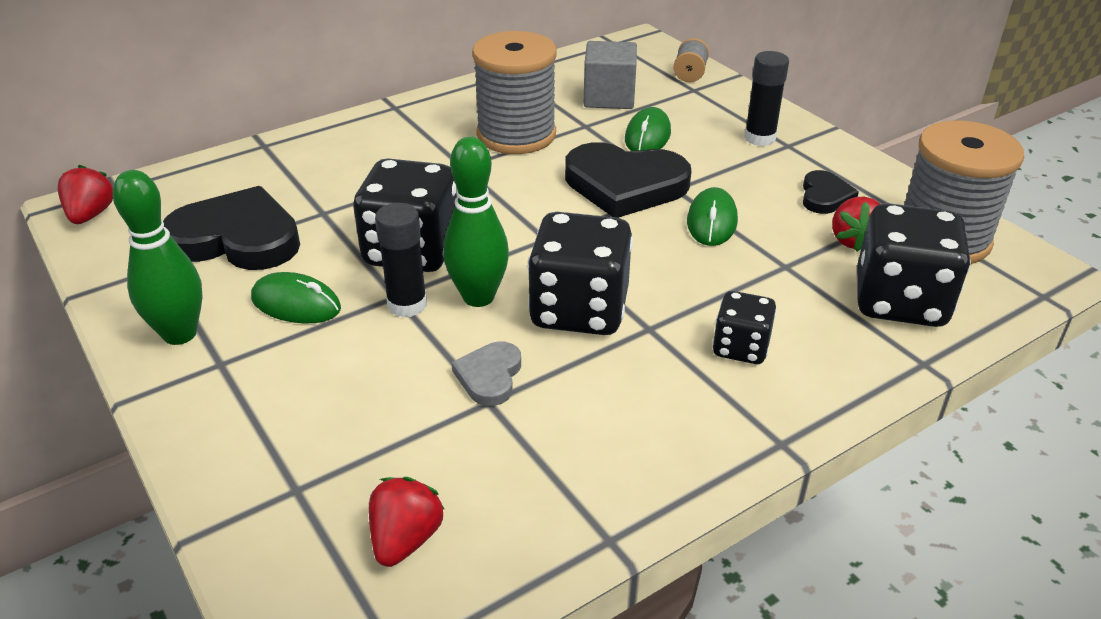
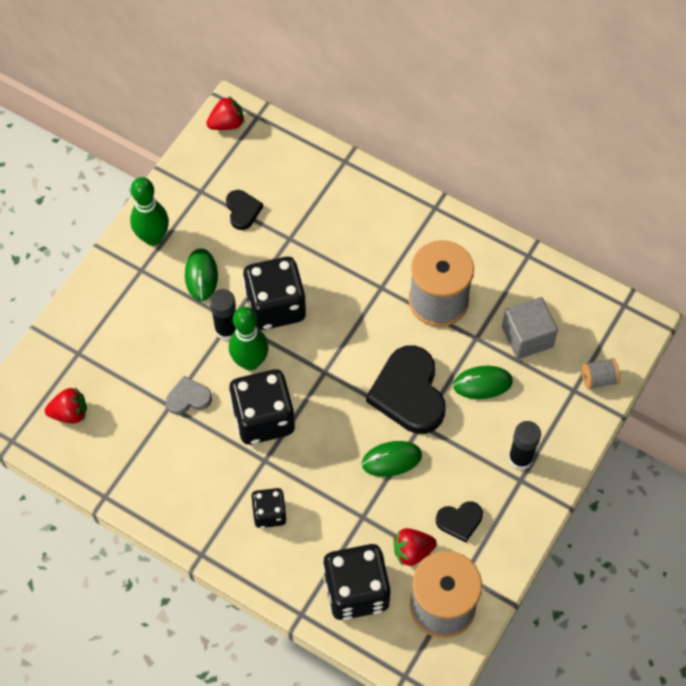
camera: 65 degrees right, 25 degrees up
black heart [163,186,300,270] -> black heart [226,190,263,230], size x0.50

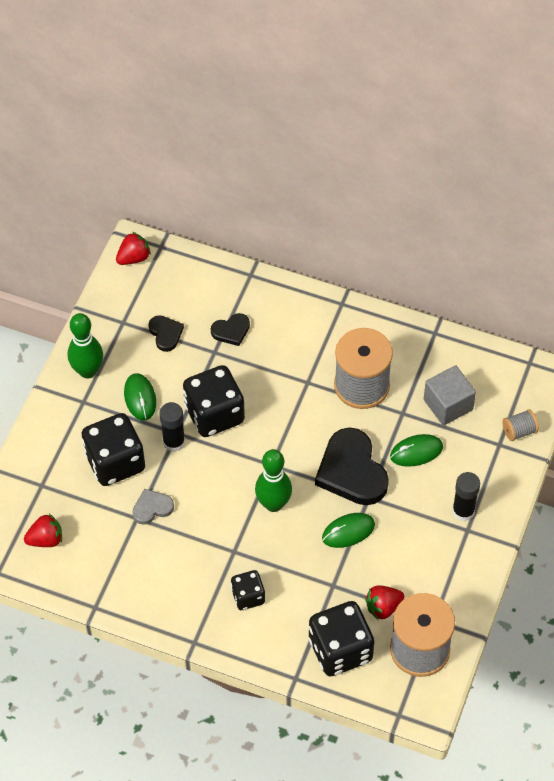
camera: 10 degrees left, 5 degrees down
green bowling pin [229,307,269,371] -> green bowling pin moved to [255,449,292,512]
black dice [229,369,295,445] -> black dice moved to [81,413,145,486]
black heart [436,501,483,543] -> black heart moved to [211,313,250,346]

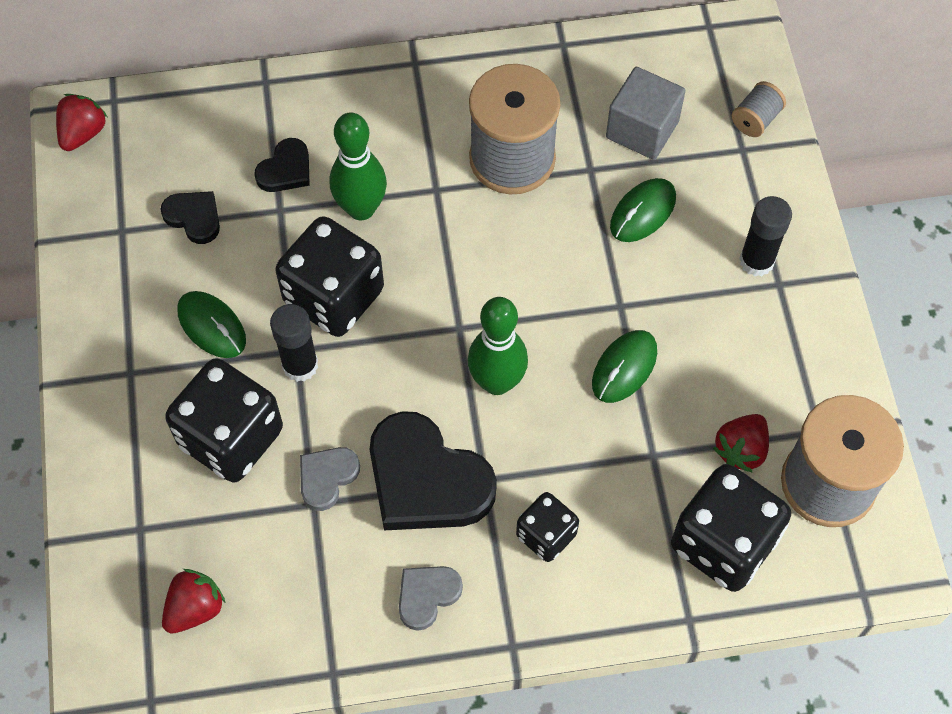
camera: 30 degrees left, 5 degrees up
green bowling pin [68,313,103,379] -> green bowling pin moved to [330,112,387,221]
black heart [315,427,389,505] -> black heart moved to [370,411,497,530]
none -> grey heart [399,566,463,631]

